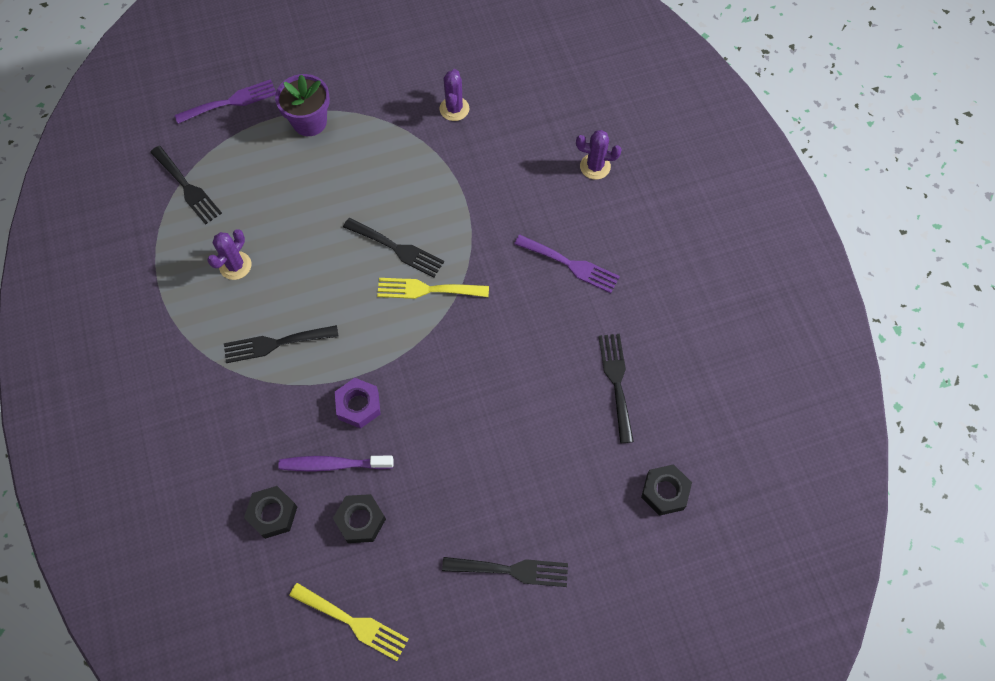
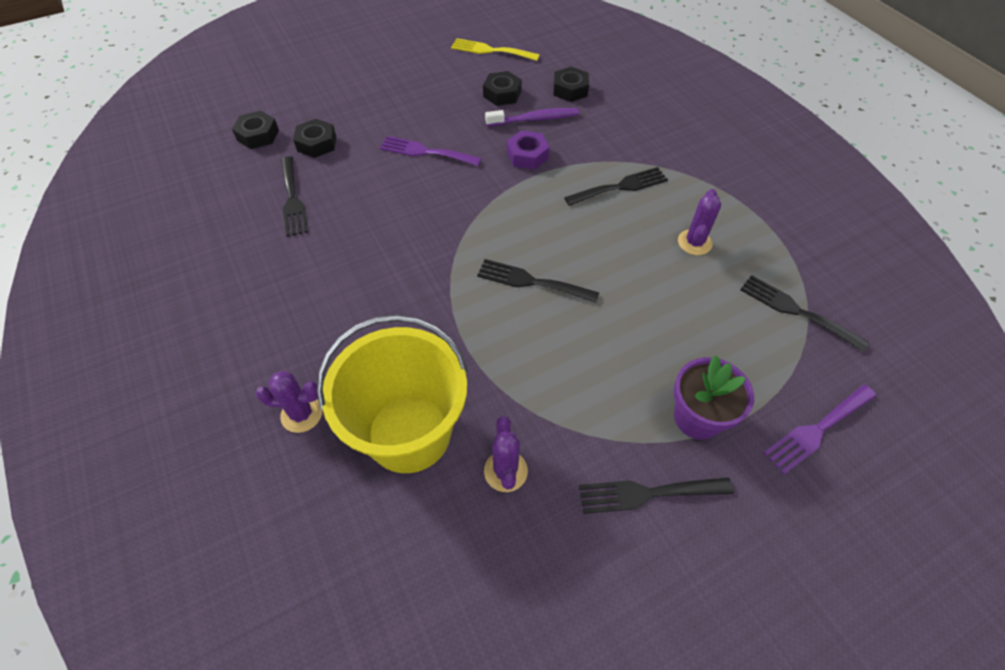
camera: 170 degrees right, 10 degrees down
yellow fork [377,278,489,299] -> none
black fork [442,557,568,587] -> black fork moved to [579,477,734,514]
purple fork [514,235,620,293] -> purple fork moved to [379,136,482,166]
none -> black nut [293,119,336,158]
none -> yellow bucket [317,315,468,473]

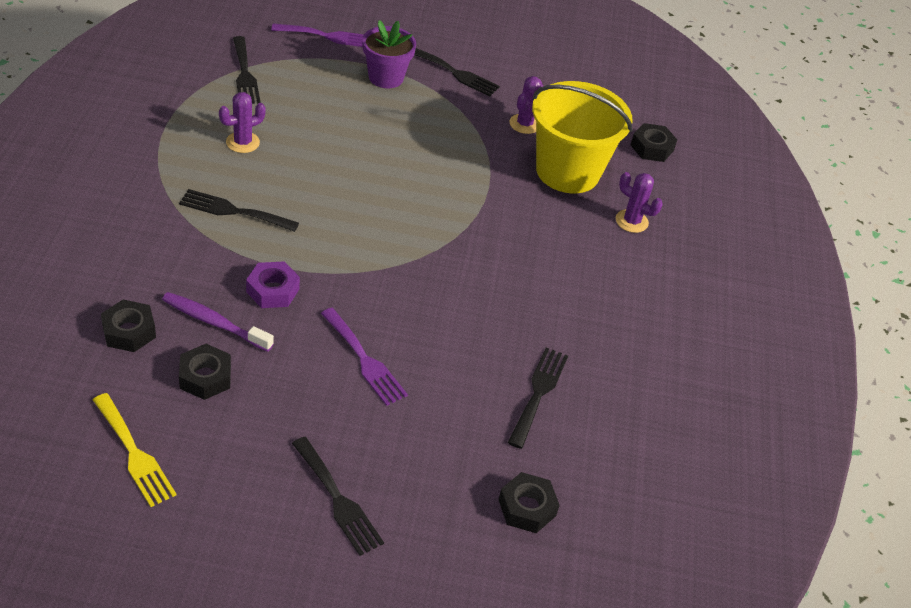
camera: 150 degrees left, 10 degrees down
black nut [293,119,336,158] -> black nut moved to [631,123,677,162]
black fork [477,259,599,303] -> black fork moved to [292,437,384,556]

